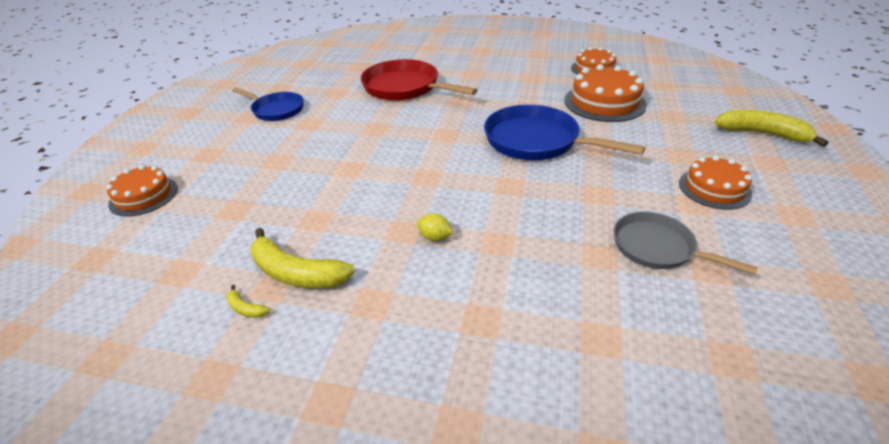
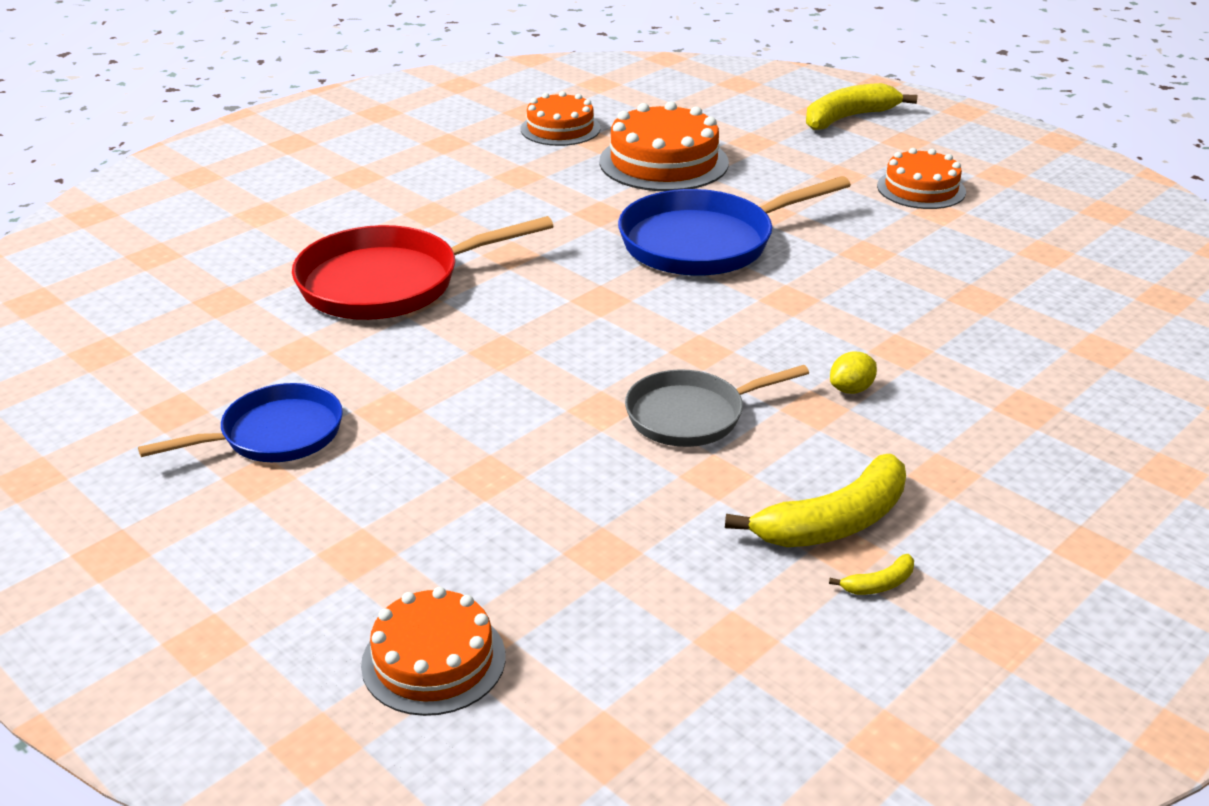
camera: 60 degrees left, 5 degrees down
grey pan [614,212,758,275] -> grey pan moved to [625,365,809,447]

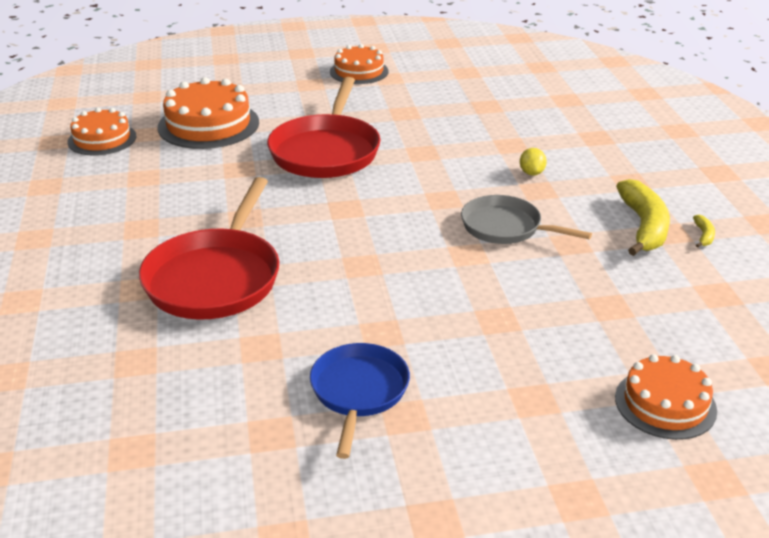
camera: 55 degrees left, 0 degrees up
blue pan [618,176,851,276] -> red pan [267,77,381,178]
grey pan [625,365,809,447] -> grey pan turned 105 degrees clockwise [461,195,592,244]
yellow banana [806,83,918,130] -> none

